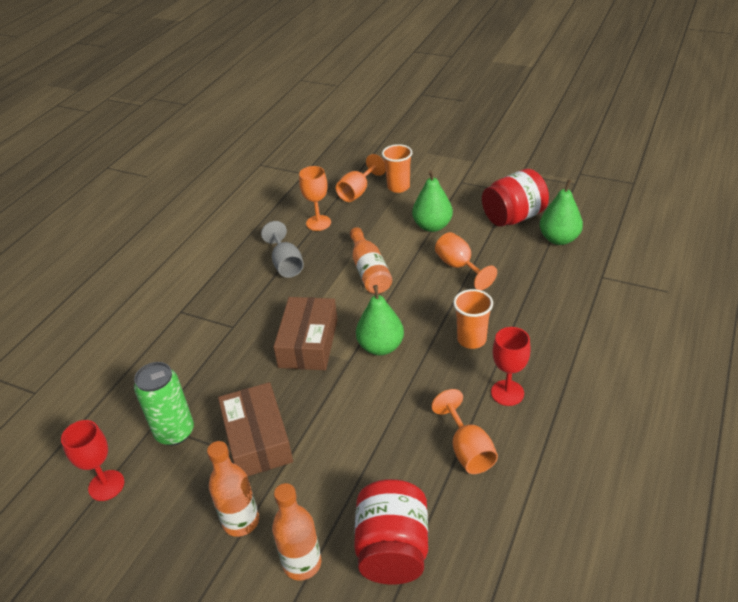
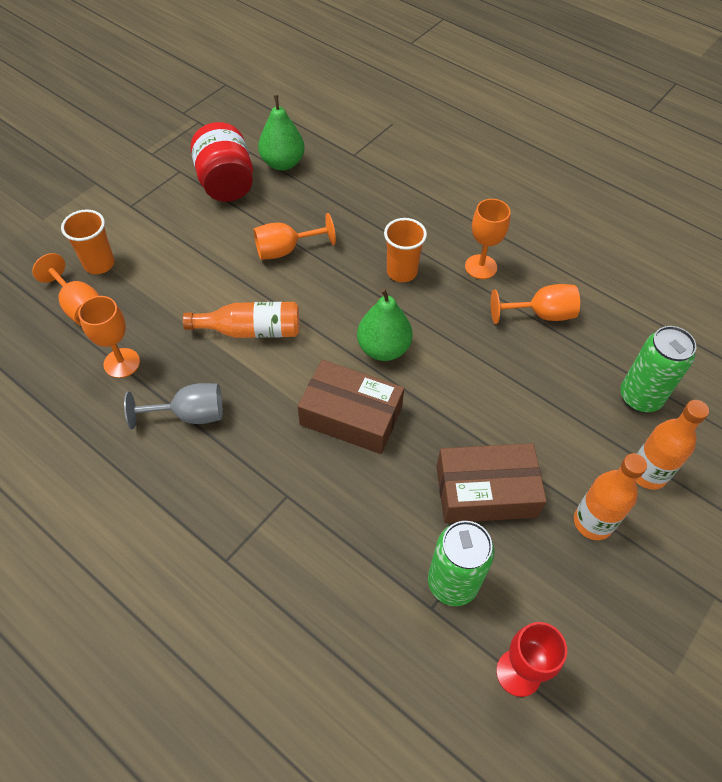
camera: 80 degrees left, 15 degrees up
red jar [354,479,428,585] -> green can [620,326,696,412]
green pear [412,170,453,232] -> none
red goblet [491,327,531,406] -> orange goblet [465,199,511,279]

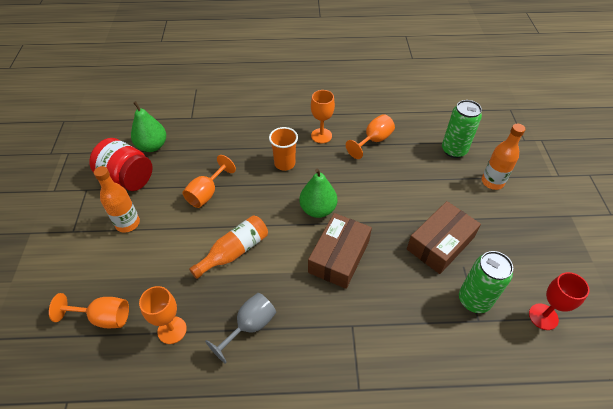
camera: 40 degrees left, 5 degrees down
orange cup [61,210,115,274] -> none
brown box [298,360,404,454] -> brown box turned 45 degrees counterclockwise [308,213,372,289]
orange bottle [574,453,647,540] -> orange bottle moved to [94,166,140,233]

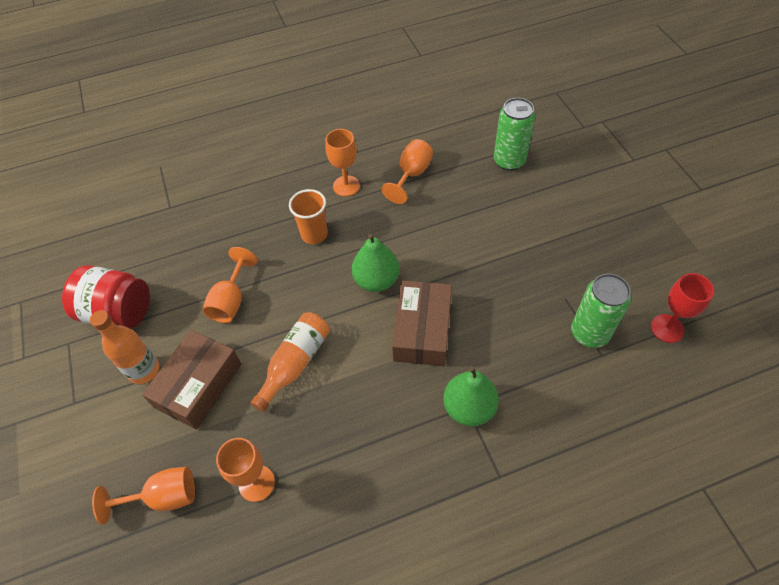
camera: 15 degrees left, 5 degrees up
green pear [131,101,166,152] -> green pear moved to [443,366,499,426]
grey goblet [205,293,276,364] -> none
brown box [407,201,481,274] -> brown box moved to [142,330,241,430]
orange bottle [482,124,525,190] -> none

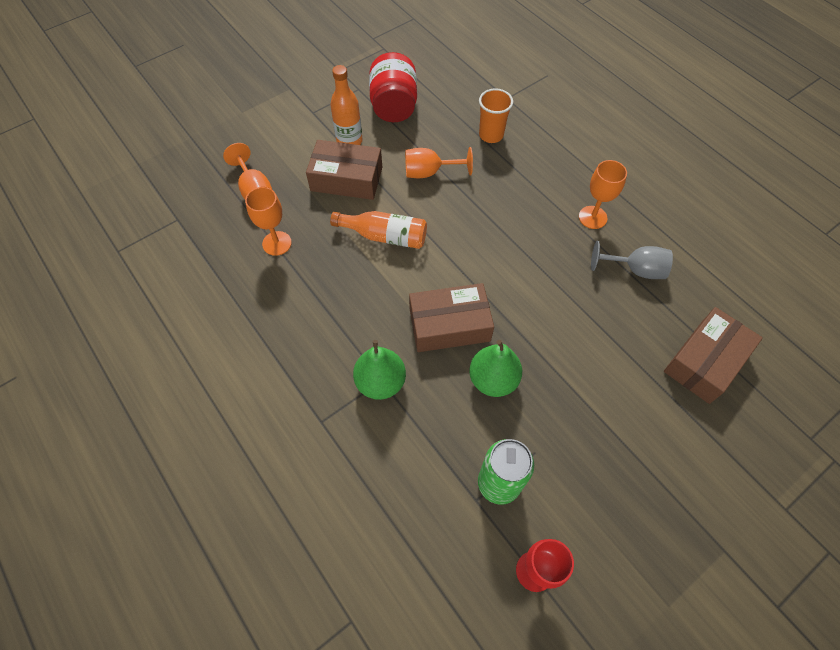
camera: 70 degrees right, 5 degrees up
orange cup [289,189,328,244] -> orange cup moved to [479,88,513,143]
green pear [352,234,400,292] -> green pear moved to [469,340,522,397]
orange goblet [382,139,433,204] -> grey goblet [591,241,673,279]
green can [494,98,535,171] -> brown box [664,307,763,404]

